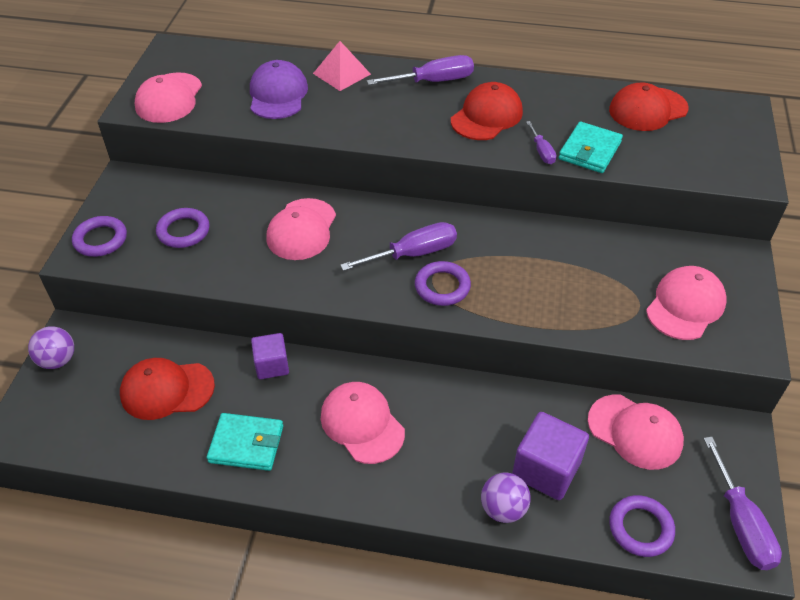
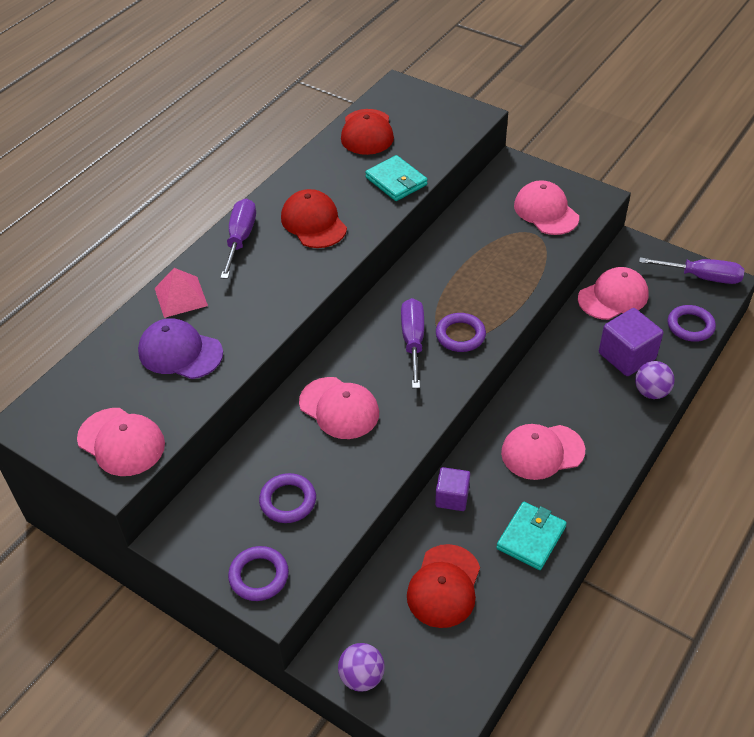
camera: 65 degrees left, 0 degrees up
purple screwdriver [526,121,556,164] -> none

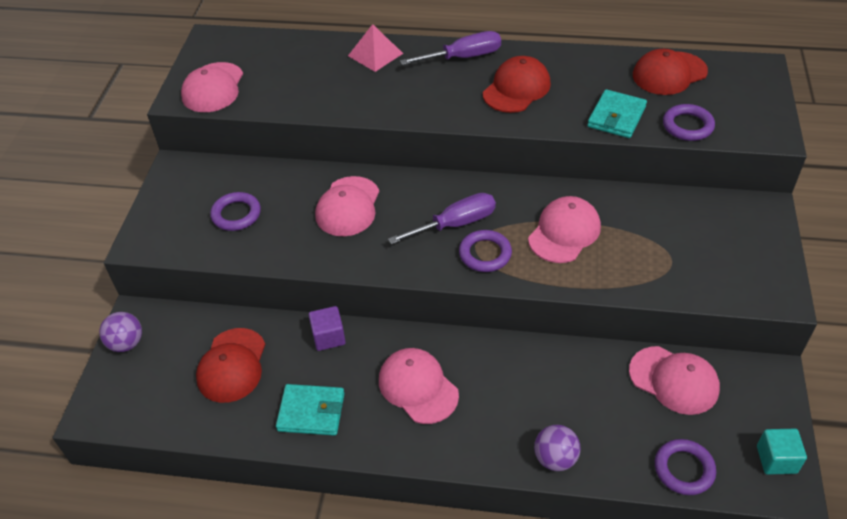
camera: 65 degrees right, 0 degrees up
purple cap [138,318,223,379] -> none
purple ring [228,546,289,601] -> purple ring moved to [663,104,715,141]
red cap [407,544,480,628] -> red cap turned 75 degrees counterclockwise [196,328,265,403]
pink cap [514,180,579,235] -> pink cap moved to [528,196,601,263]
purple cube [599,308,663,376] -> none
purple screwdriver [639,257,744,284] -> turquoise cube [757,429,807,475]

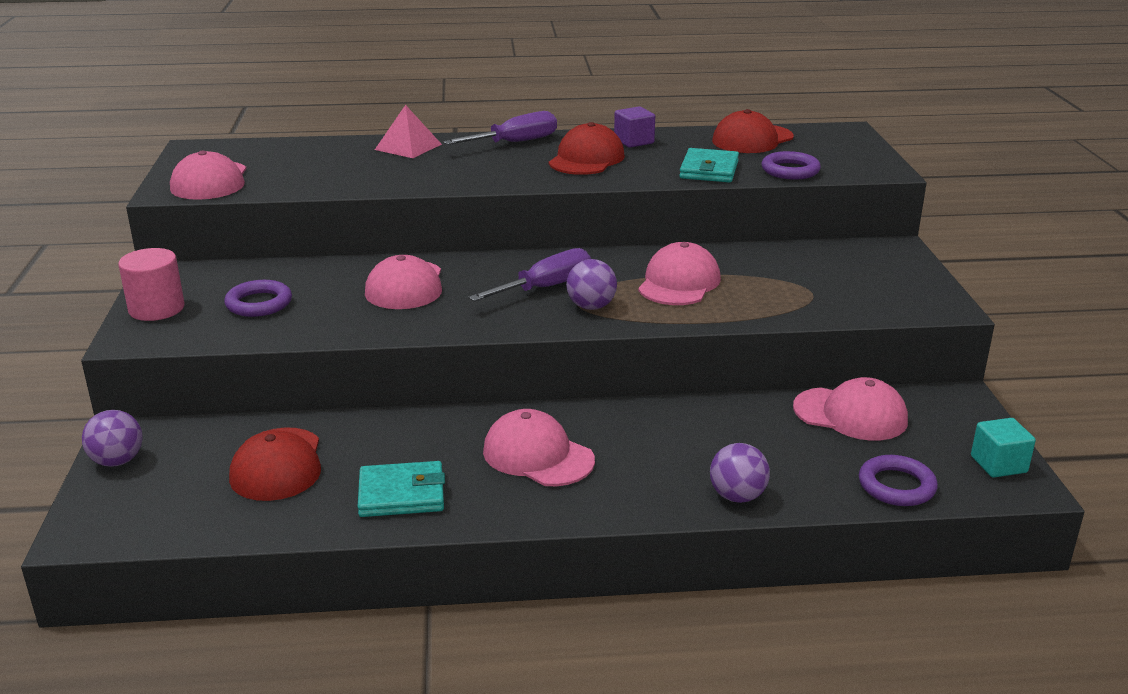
camera: 15 degrees left, 20 degrees down
purple cube [309,306,346,351] -> purple cube moved to [614,106,655,148]
purple ring [459,230,512,272] -> purple ball [566,259,617,310]
none -> pink cylinder [118,248,185,321]

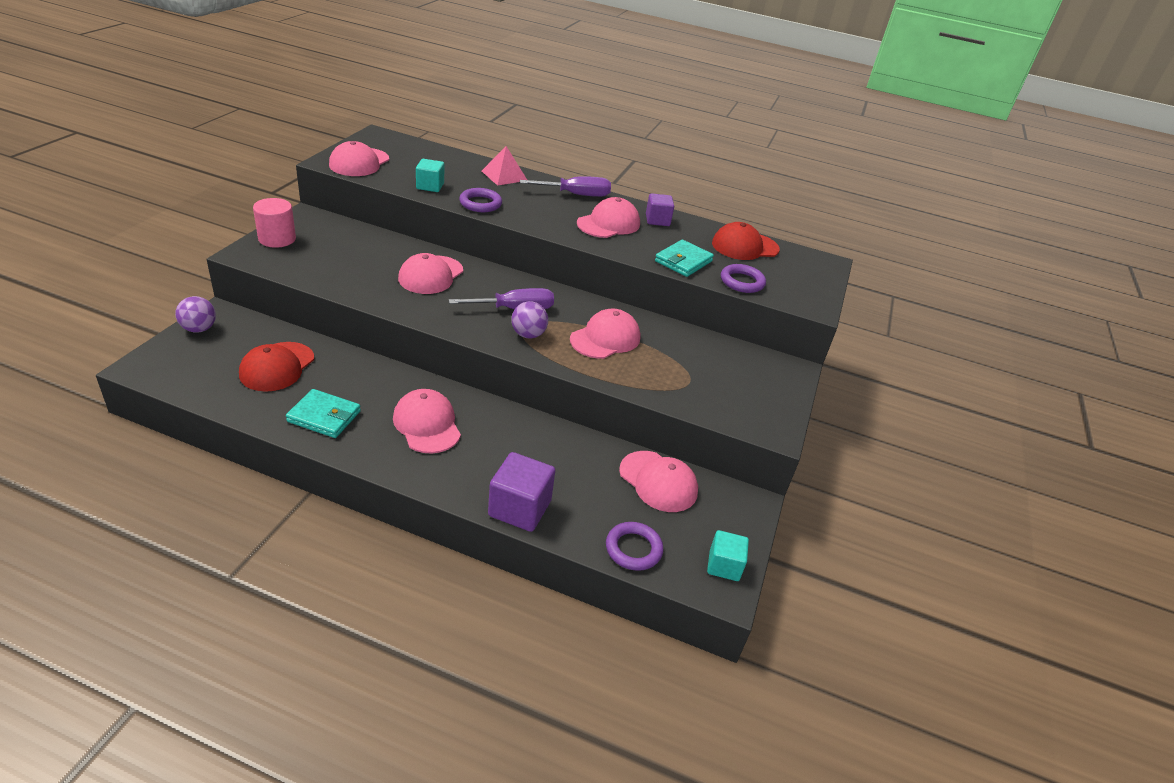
camera: 20 degrees right, 10 degrees up
purple ring [224,280,292,317] -> purple ring moved to [459,188,502,212]
red cap [549,122,625,175] -> pink cap [577,197,640,238]
purple ball [710,443,770,503] -> purple cube [488,452,555,532]
none -> turquoise cube [416,159,444,192]

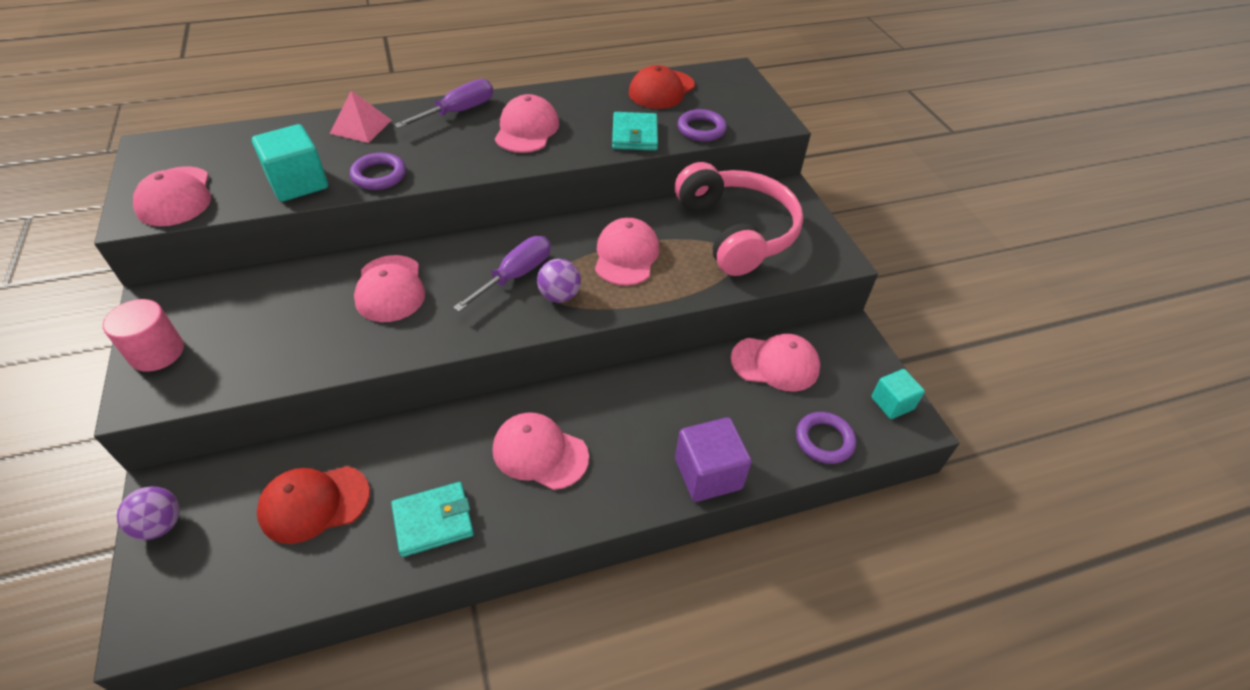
camera: 35 degrees left, 10 degrees up
red cap [239,342,314,392] -> red cap turned 90 degrees clockwise [257,466,370,544]
turquoise cube [416,159,444,192] -> turquoise cube [252,124,328,202], size x1.57
purple cube [646,193,674,226] -> none
none -> pink headphones [675,162,803,276]

